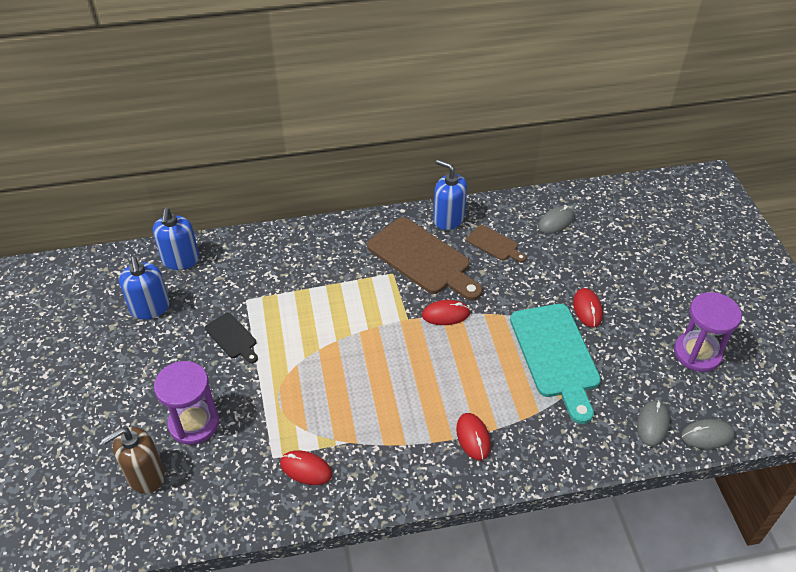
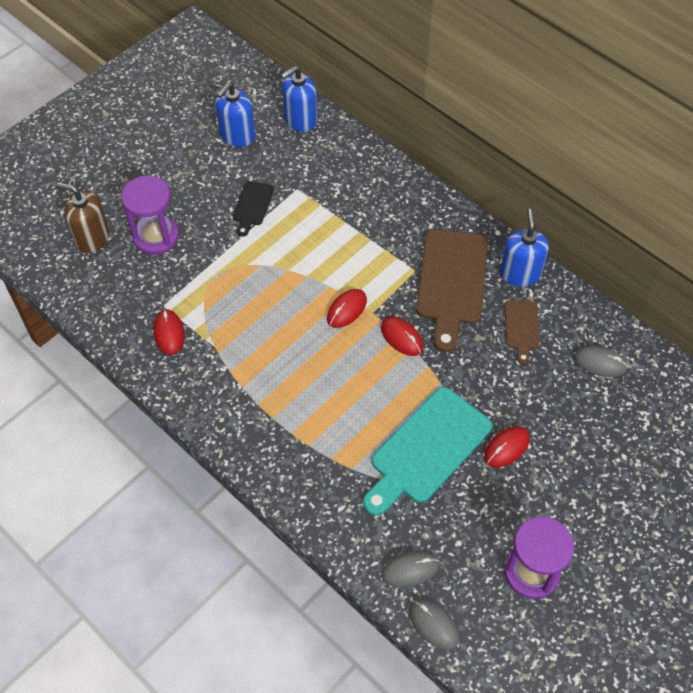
camera: 55 degrees right, 10 degrees up
red mouse [456,413,491,461] -> red mouse moved to [327,289,367,328]

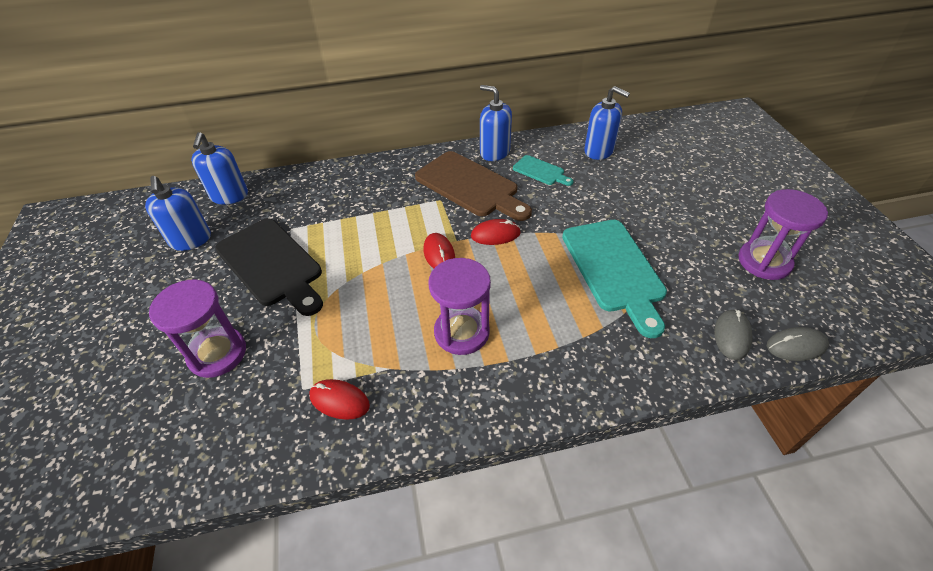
camera: 55 degrees left, 10 degrees down
brown soap dispenser [56,183,109,253] -> none
black cutting board [233,181,274,237] -> black cutting board [215,218,323,316], size x2.01
red mouse [484,426,530,468] -> none
brown cutting board [505,300,539,364] -> turquoise cutting board [513,155,574,186]
grey mouse [574,346,628,377] -> blue soap dispenser [584,86,630,160]
none -> purple hourglass [429,258,491,355]

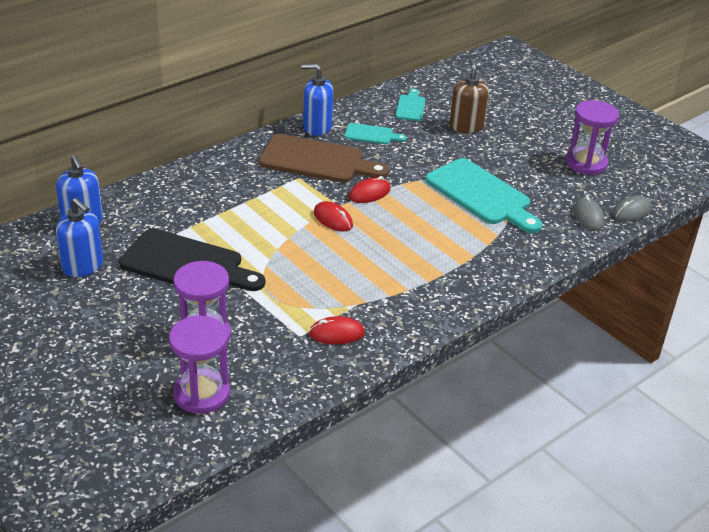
camera: 30 degrees left, 10 degrees down
purple hourglass [429,258,491,355] -> purple hourglass moved to [169,316,230,414]
blue soap dispenser [584,86,630,160] -> turquoise cutting board [396,89,426,121]
none -> brown soap dispenser [449,58,489,133]

